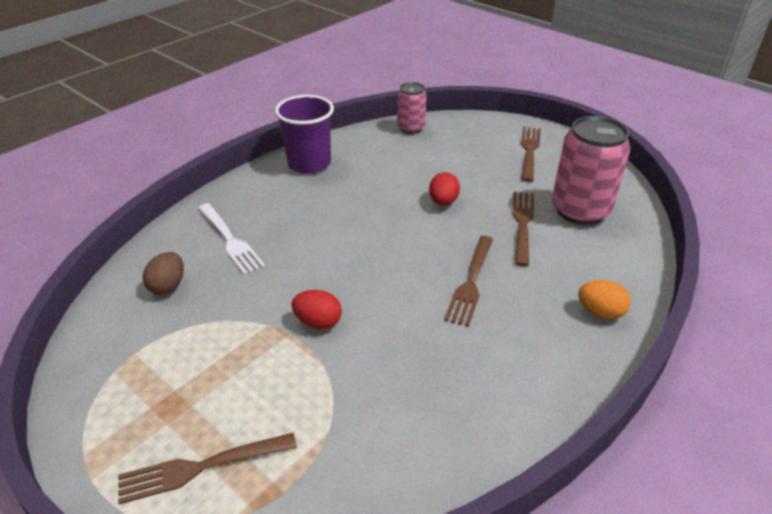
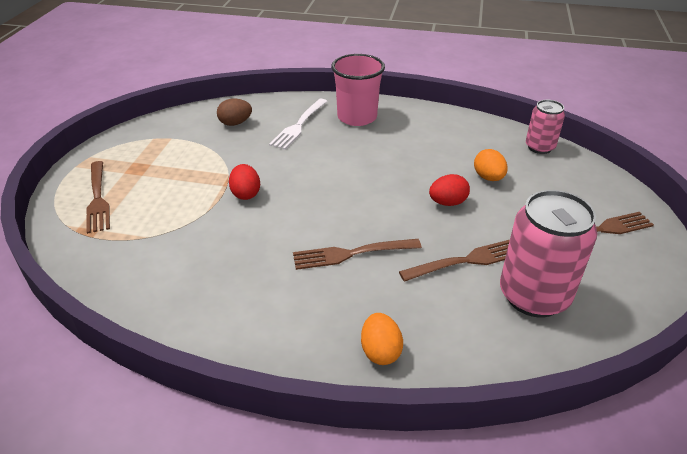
camera: 60 degrees right, 0 degrees up
brown fork [118,433,297,505] -> brown fork turned 150 degrees counterclockwise [86,161,110,234]
purple cup [275,95,334,174] -> none
none -> pink cup [331,54,385,126]
none -> orange egg [474,149,508,181]

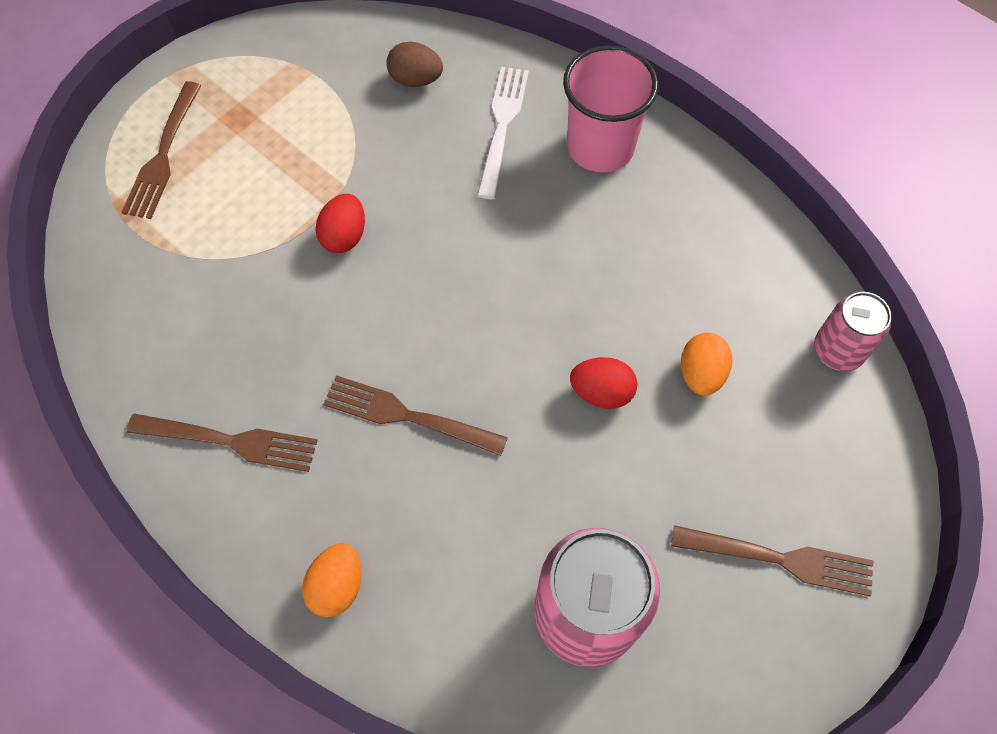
camera: 30 degrees right, 25 degrees up
white fork [269,99,328,150] -> white fork turned 135 degrees clockwise [477,67,529,199]
brown fork [399,240,510,282] -> brown fork moved to [127,414,317,472]

